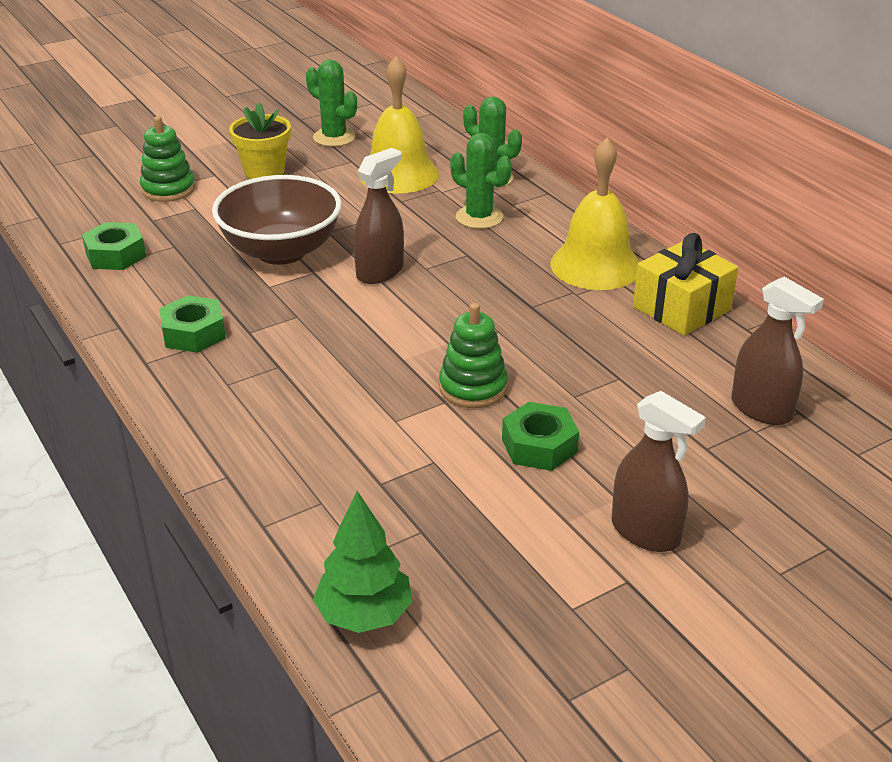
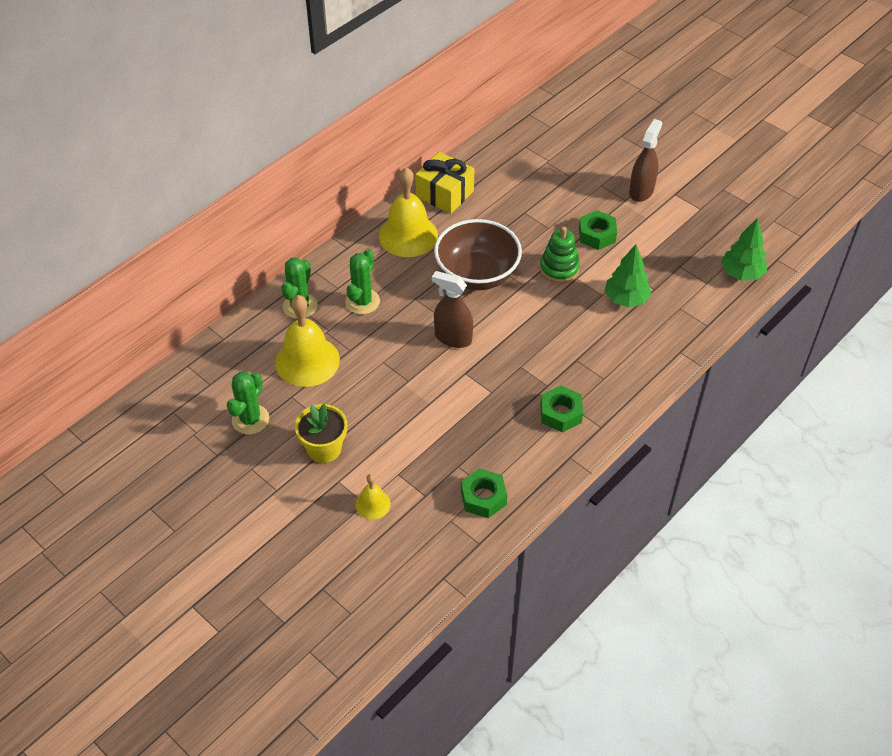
camera: 105 degrees left, 15 degrees up
green stacking toy [140,116,195,202] -> yellow bell [356,474,391,520]
brown bowl [212,175,342,265] -> brown bowl moved to [434,219,522,290]
brown spray bottle [731,277,824,425] -> none
none -> green tree [605,244,651,307]

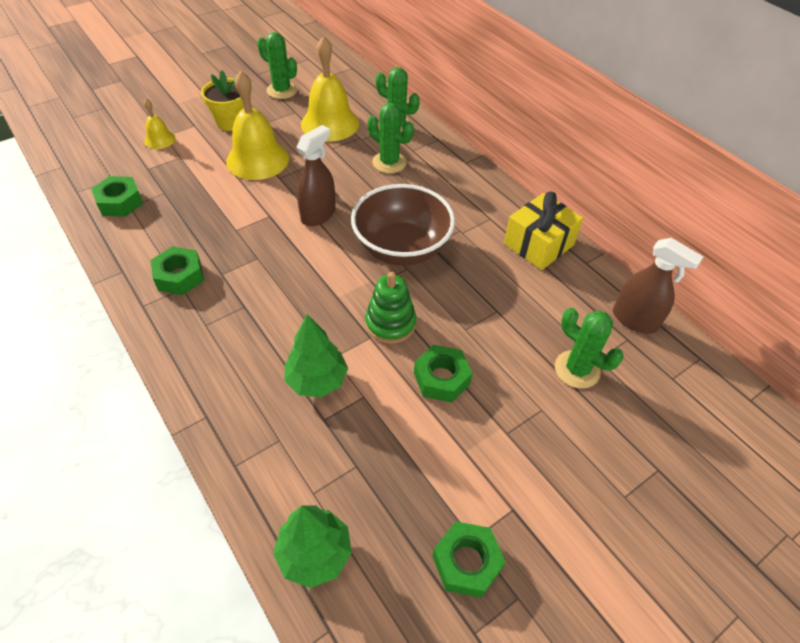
camera: 100 degrees right, 0 degrees up
yellow bell [379,167,438,257] -> yellow bell moved to [226,71,289,180]
brown spray bottle [629,119,662,202] -> brown spray bottle moved to [613,238,703,334]
none -> green nut [433,521,506,598]
none -> green cactus [555,308,624,389]

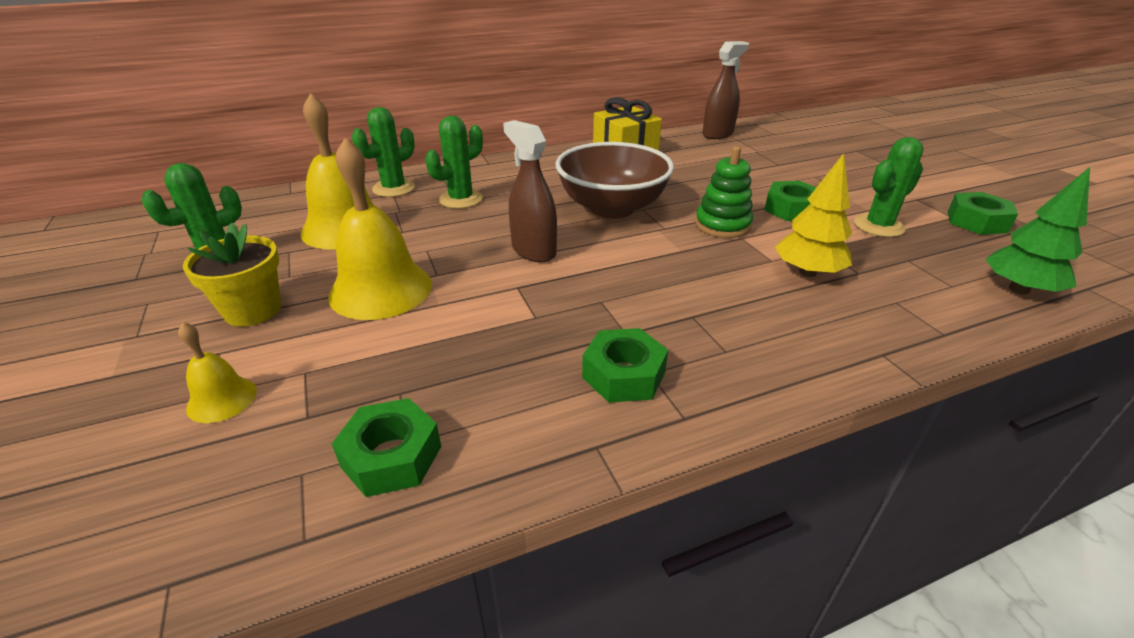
camera: 75 degrees left, 15 degrees down
green tree [284,314,348,397] -> yellow tree [775,153,852,277]
green cactus [555,308,624,389] -> green cactus moved to [854,137,924,237]

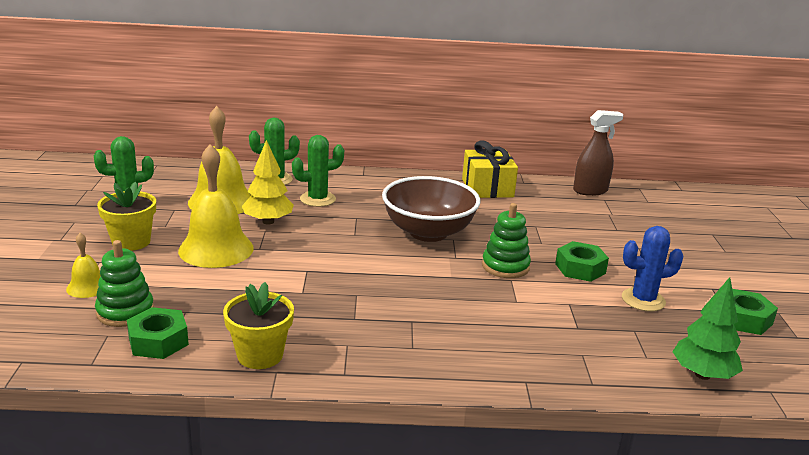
camera: 20 degrees right, 10 degrees down
brown spray bottle [503,120,557,262] -> none
green nut [582,328,668,403] -> none
yellow tree [775,153,852,277] -> yellow tree moved to [242,140,294,225]
green cactus [854,137,924,237] -> blue cactus [622,226,683,311]
none -> green stacking toy [95,240,154,327]
none -> yellow flower pot [223,282,294,369]

